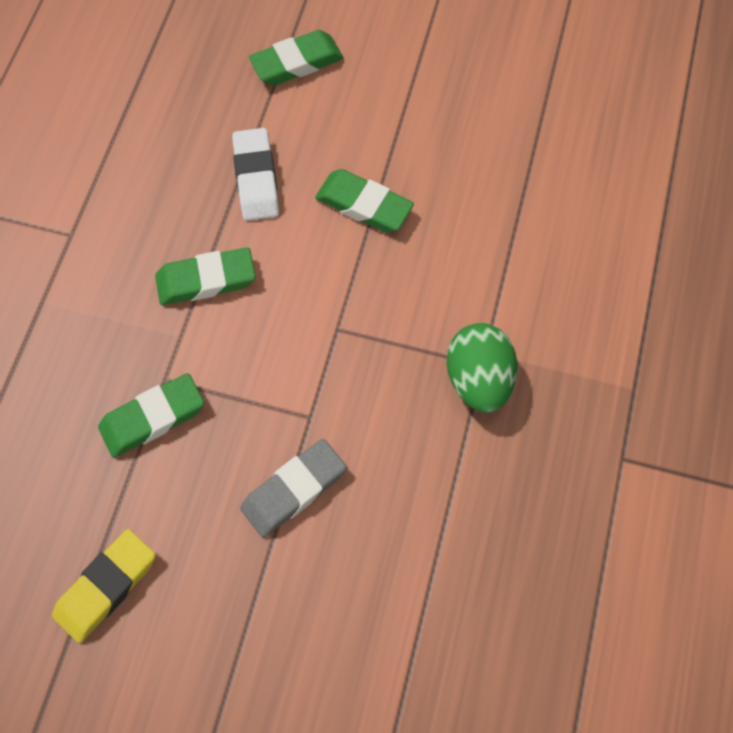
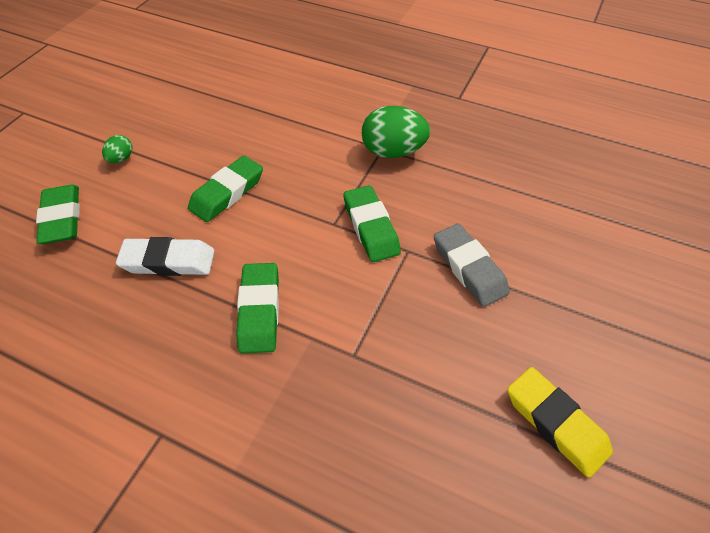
camera: 80 degrees left, 15 degrees down
green eraser [98,373,204,457] -> green eraser moved to [343,185,401,262]
none -> green egg [102,135,132,163]

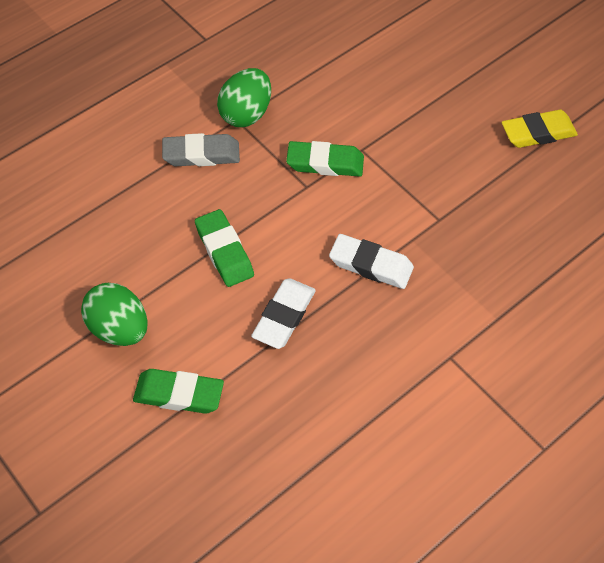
camera: 65 degrees left, 5 degrees up
green egg [102,135,132,163] -> green egg [81,283,148,346], size x2.02
green eraser [236,263,279,354] -> white eraser [329,234,414,289]
grey eraser [434,224,510,307] -> grey eraser moved to [162,133,240,166]

